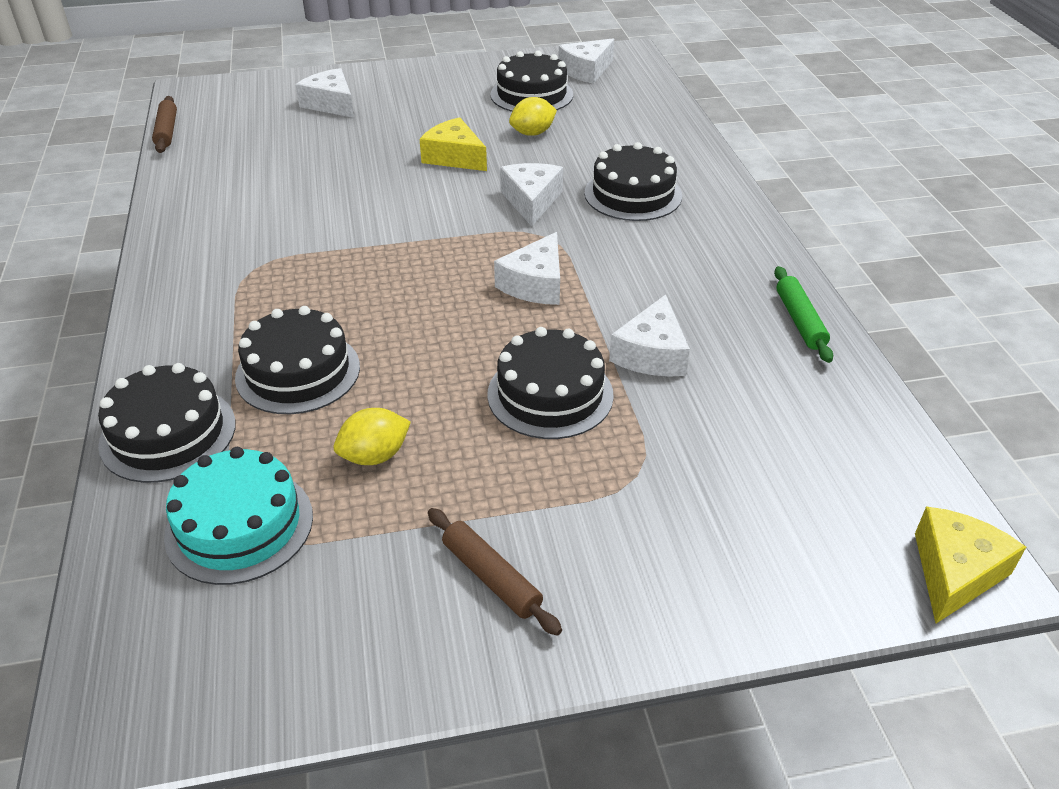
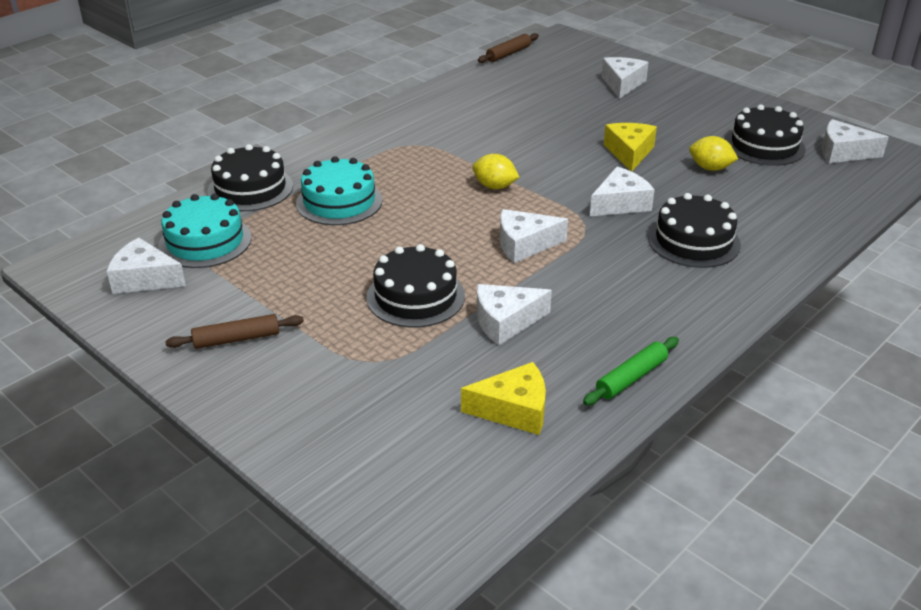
camera: 55 degrees right, 5 degrees down
black cake [235,306,360,414] -> turquoise cake [296,156,383,225]
yellow lemon [334,408,411,465] -> yellow lemon moved to [472,154,519,189]
brown rolling pin [428,508,562,636] -> brown rolling pin turned 60 degrees clockwise [165,314,304,349]
yellow cheese [915,507,1026,624] -> yellow cheese moved to [461,362,546,435]
none -> white cheese [107,237,186,294]

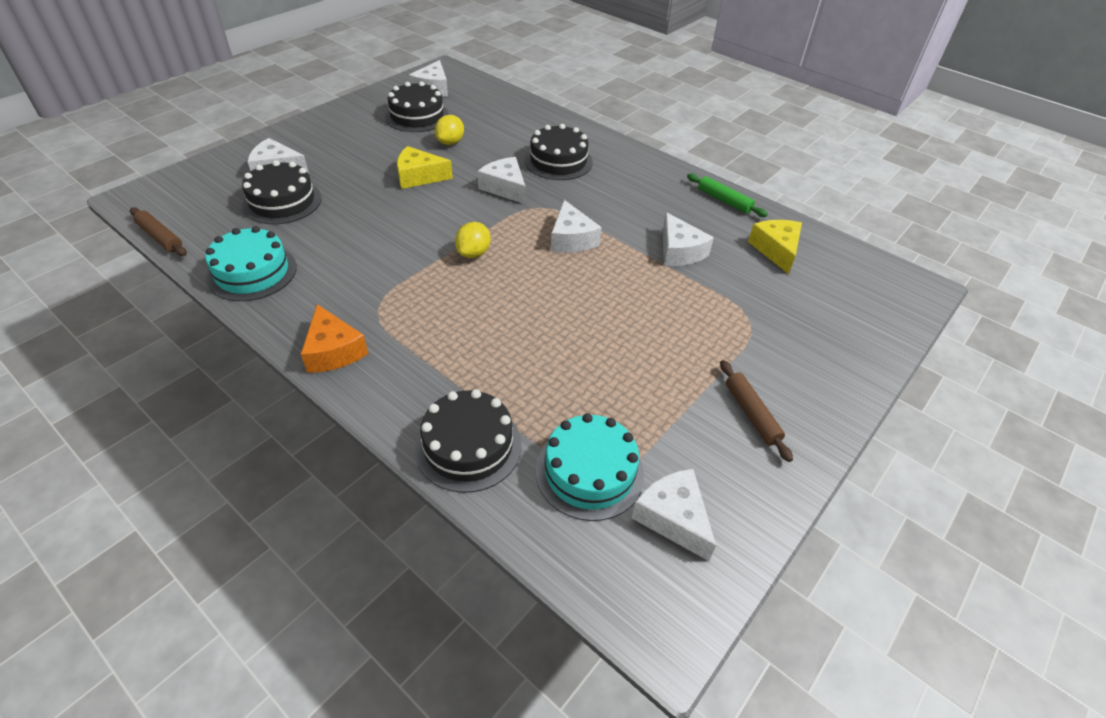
camera: 95 degrees left, 10 degrees up
white cheese [107,237,186,294] -> white cheese turned 135 degrees clockwise [632,469,716,561]
turquoise cake [296,156,383,225] -> turquoise cake moved to [205,226,297,301]
black cake [367,244,465,328] -> black cake moved to [242,160,322,224]
none -> orange cheese [301,304,368,373]

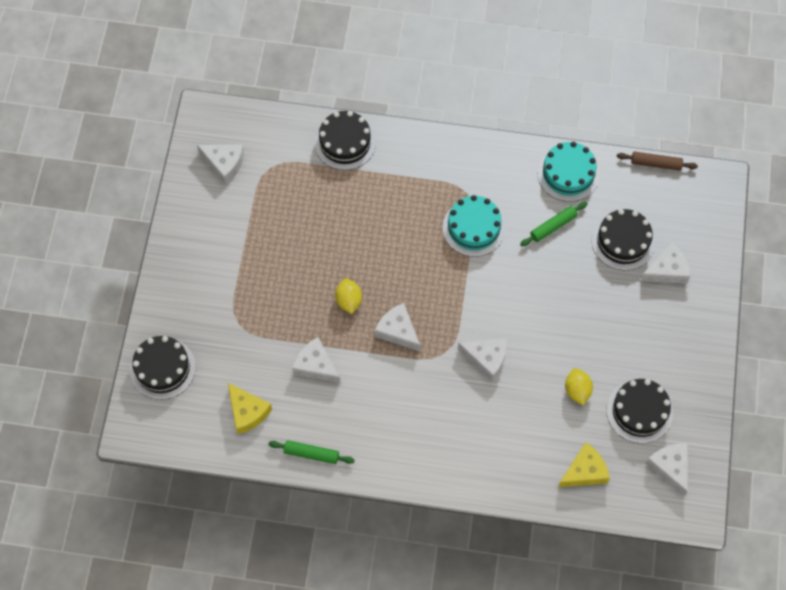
camera: 150 degrees right, 20 degrees up
orange cheese [301,304,368,373] -> none
yellow cheese [397,146,453,189] -> yellow cheese moved to [558,443,610,487]
yellow lemon [455,222,490,258] -> yellow lemon moved to [335,278,362,314]
black cake [525,124,593,180] -> black cake moved to [130,336,196,400]
turquoise cake [536,413,644,521] -> turquoise cake moved to [443,195,506,257]
brown rolling pin [720,360,793,462] -> none
none -> green rolling pin [520,201,588,247]

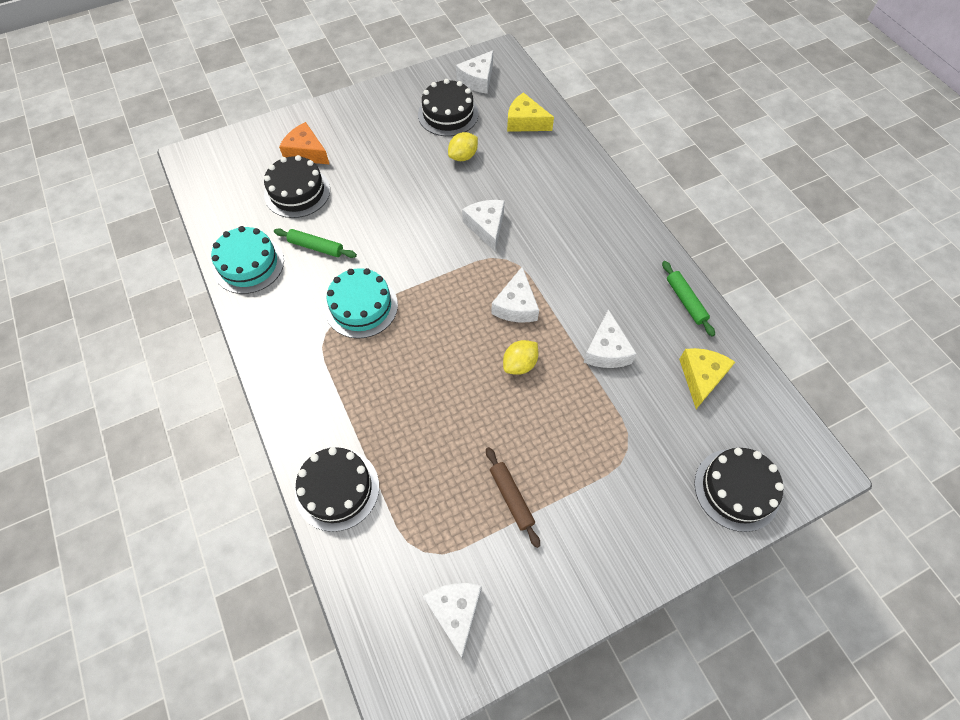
camera: 125 degrees left, 5 degrees down
brown rolling pin [617,152,698,171] -> brown rolling pin moved to [486,447,540,548]
white cheese [640,242,690,284] -> orange cheese [279,122,330,165]

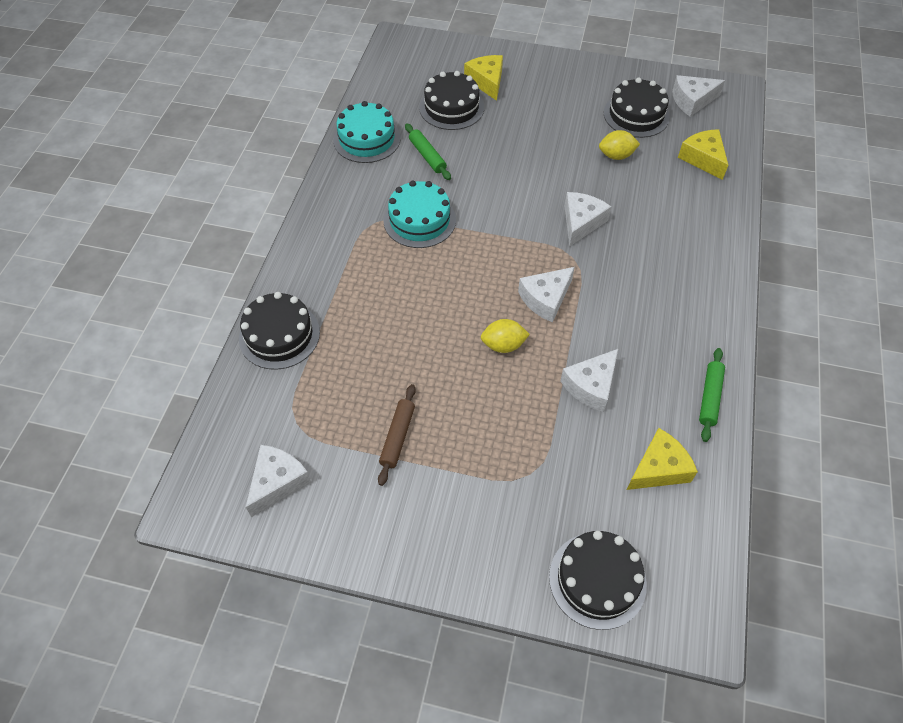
camera: 40 degrees right, 5 degrees down
orange cheese [279,122,330,165] -> yellow cheese [464,55,503,101]

